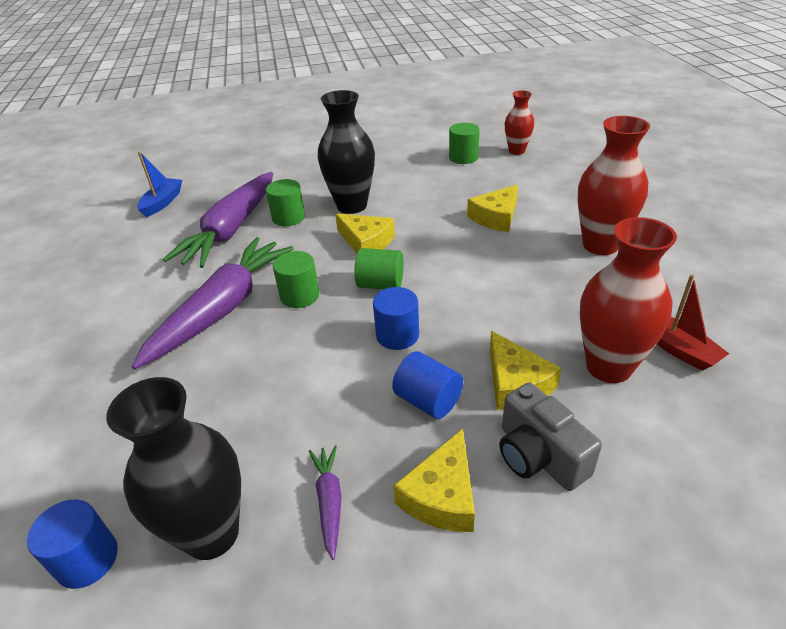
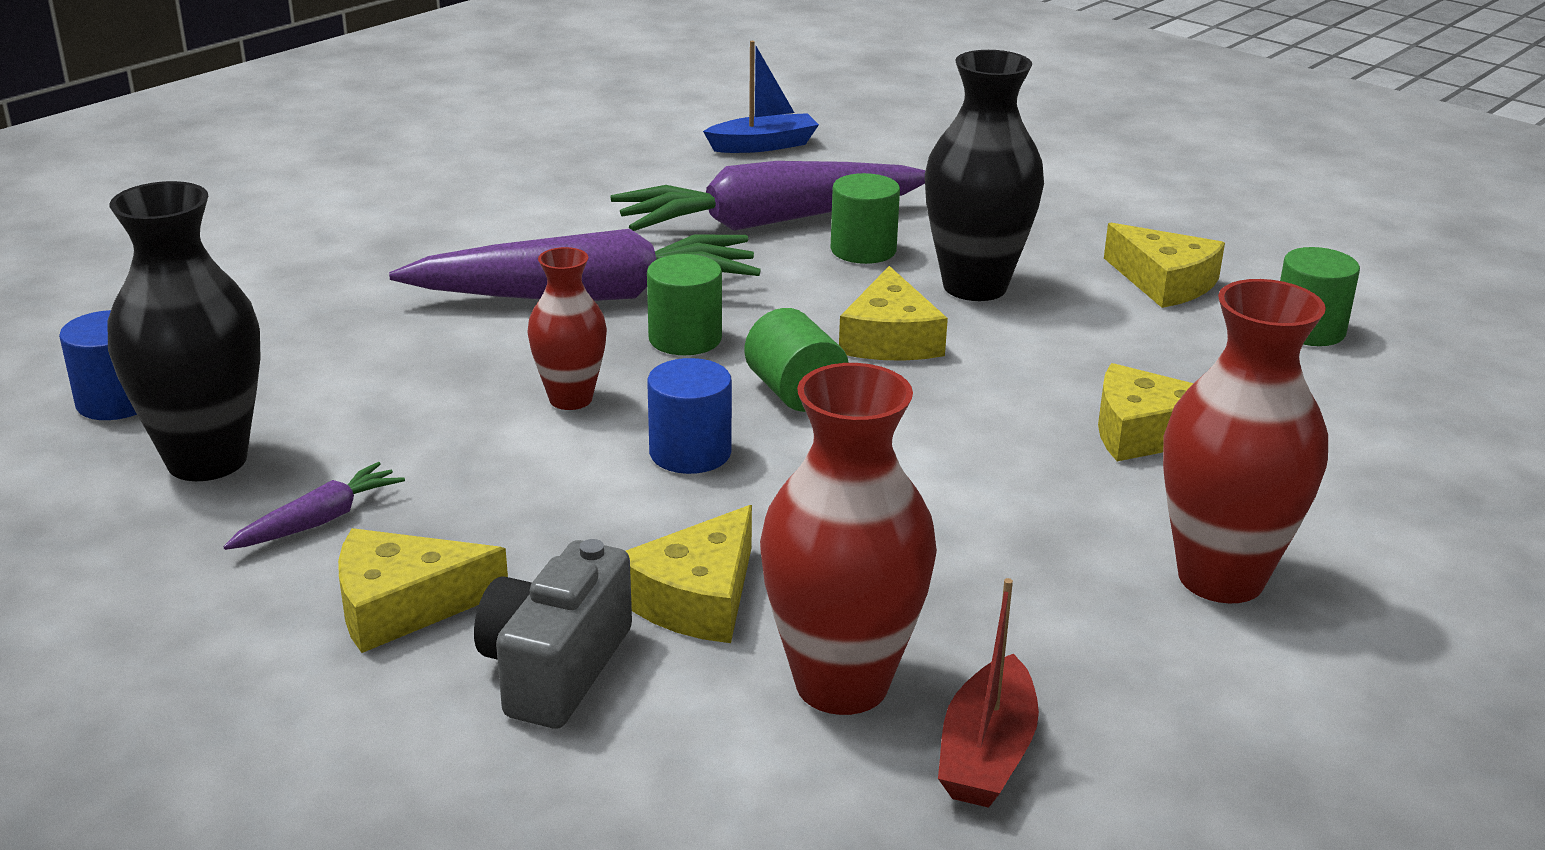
camera: 50 degrees right, 10 degrees down
blue cylinder [392,351,463,419] -> none
red vase [505,90,534,155] -> red vase moved to [527,247,607,410]
none -> yellow cheese [1104,223,1225,308]

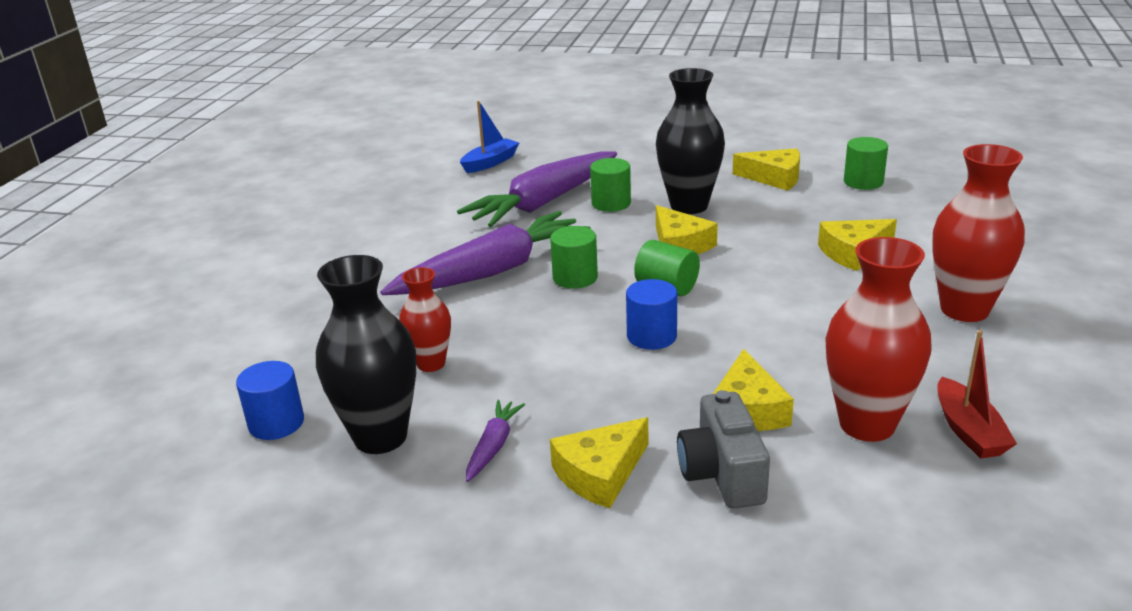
camera: 25 degrees left, 0 degrees up
red vase [527,247,607,410] -> red vase moved to [399,267,451,372]

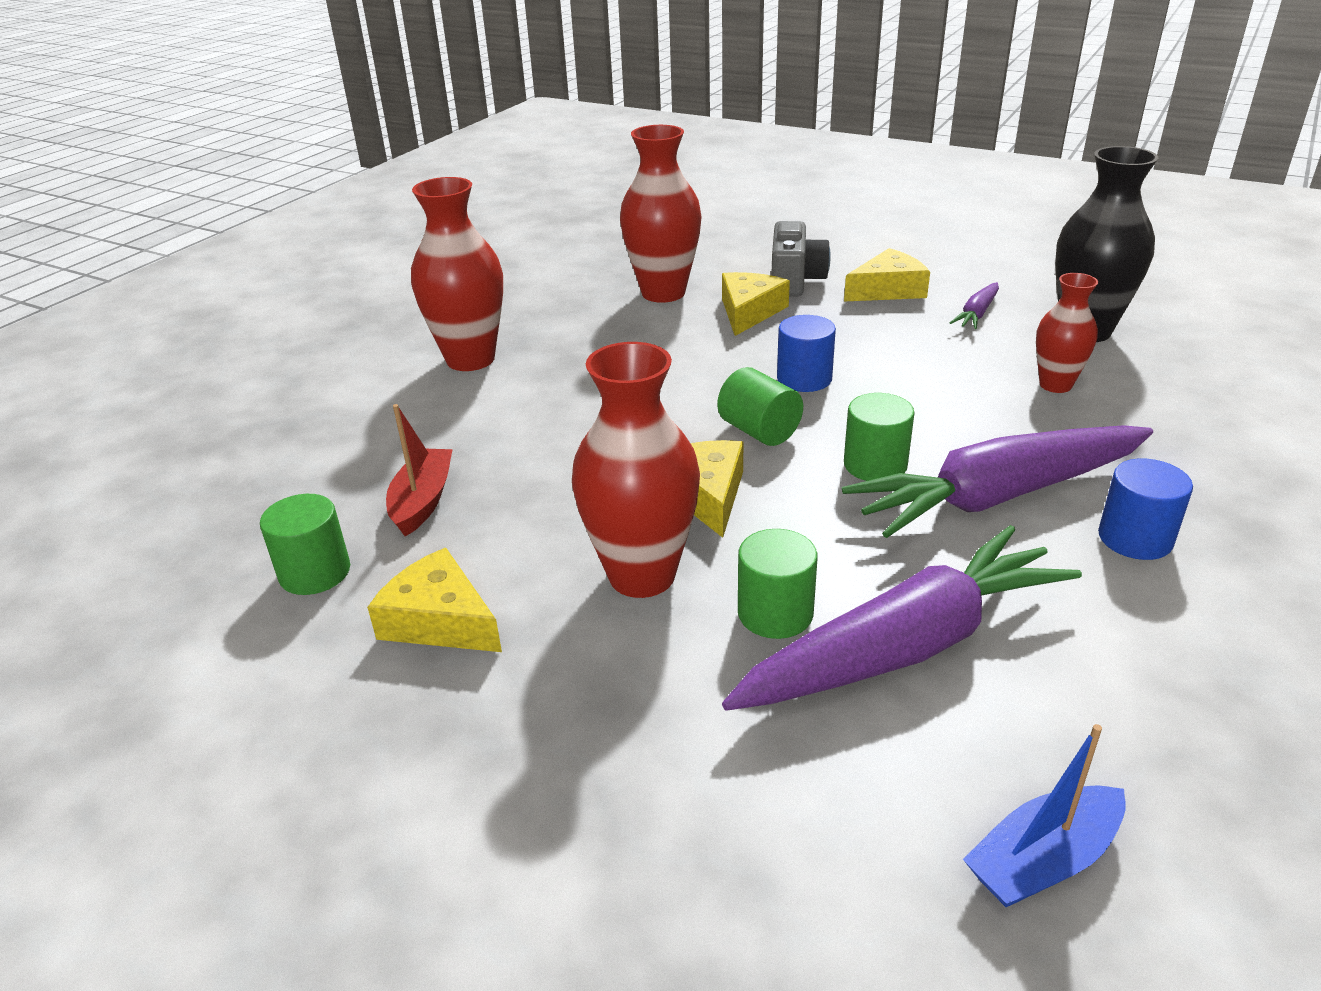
camera: 165 degrees left, 5 degrees up
blue cylinder [236,361,304,440] -> blue cylinder moved to [1098,458,1193,560]
black vase [656,68,725,214] -> red vase [572,342,700,598]
yellow cheese [818,219,897,271] -> none
red boat [937,330,1017,459] -> red boat moved to [386,404,453,536]

